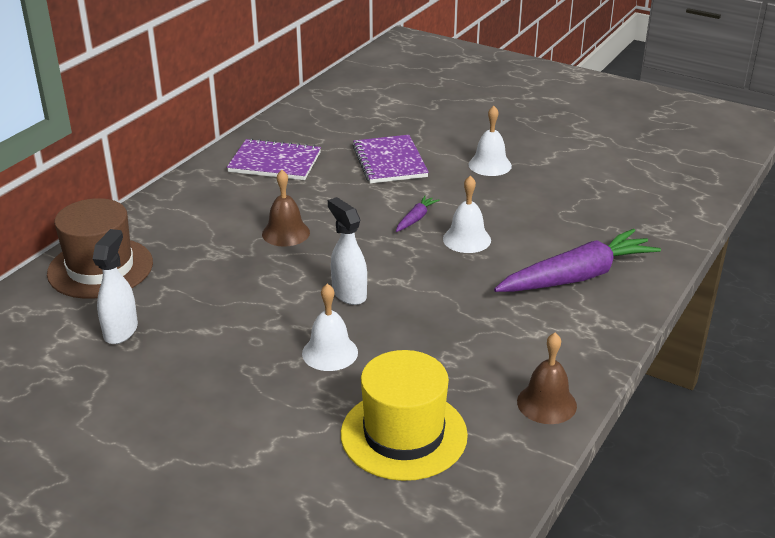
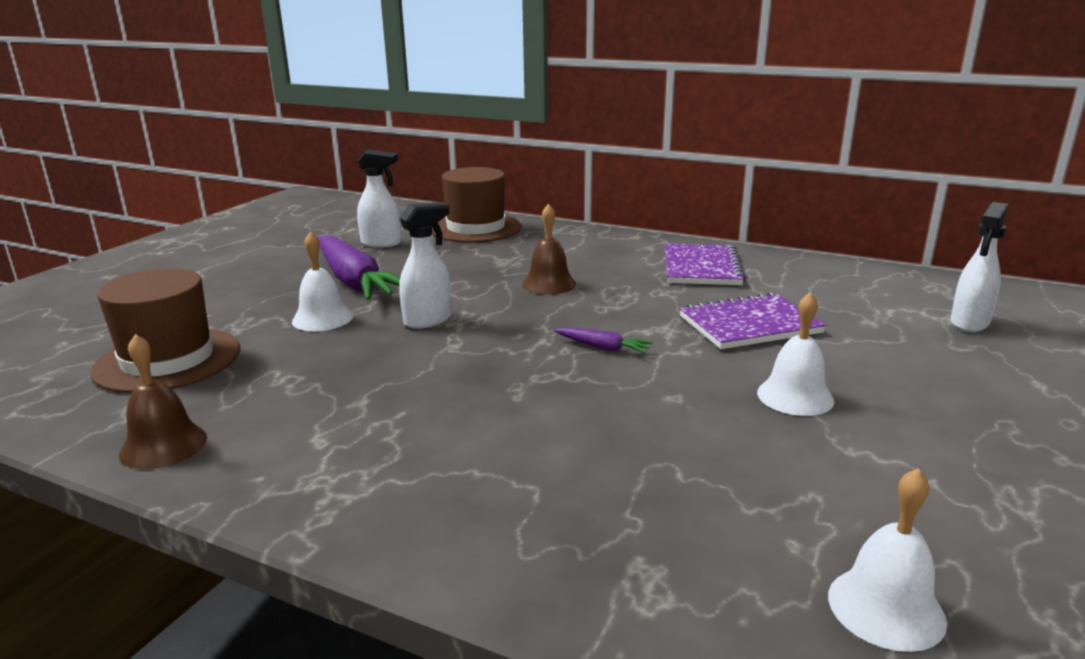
camera: 85 degrees right, 10 degrees down
yellow hat [341,350,468,481] -> brown hat [90,268,240,393]
white bell [443,176,491,253] -> white bell moved to [828,468,947,652]
purple carrot [494,229,661,292] -> purple carrot moved to [317,235,400,300]
none -> white spray bottle [950,202,1008,332]

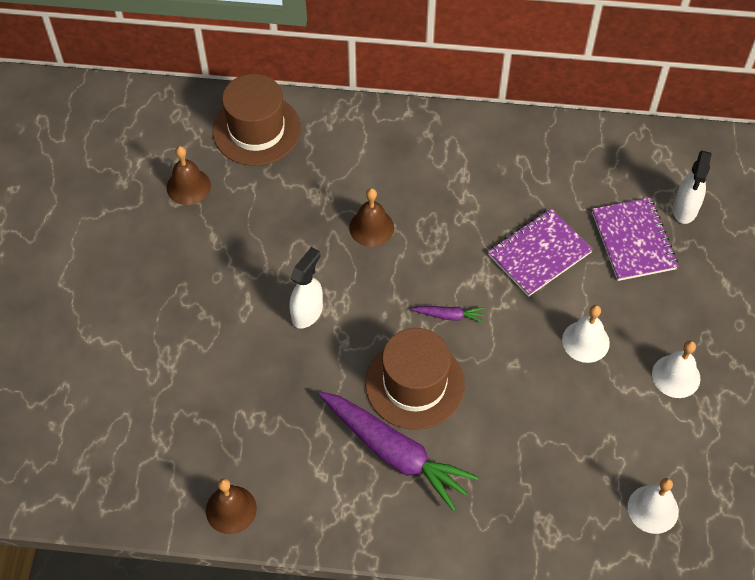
camera: 20 degrees left, 35 degrees up
brown hat [90,268,240,393] -> brown hat moved to [365,328,465,430]
white bell [292,231,353,331] -> white bell moved to [652,341,700,398]
purple carrot [317,235,400,300] -> purple carrot moved to [319,391,478,511]
white spray bottle [357,149,401,247] -> brown bell [167,146,211,205]
purple notebook [665,244,746,285] -> purple notebook moved to [592,198,678,281]

